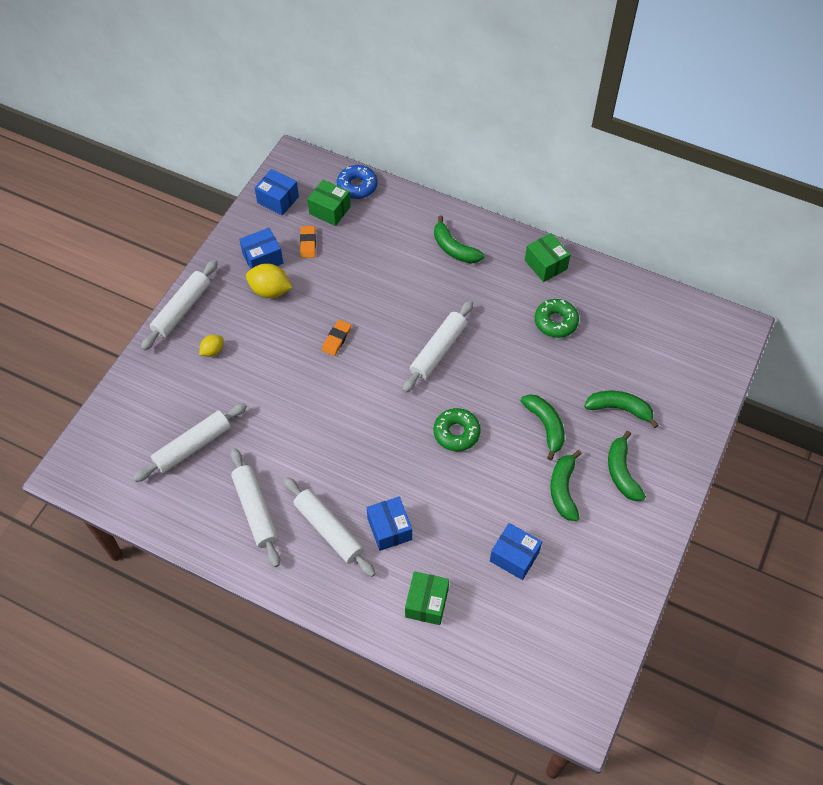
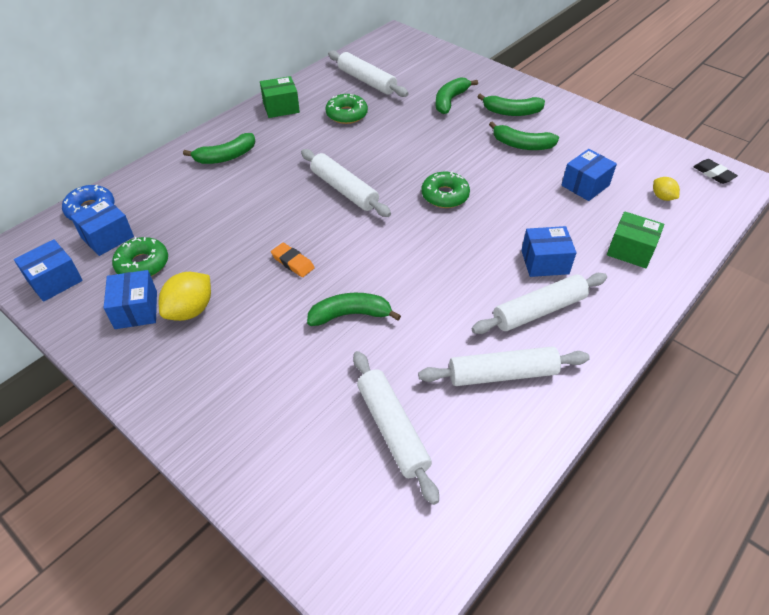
camera: 75 degrees left, 10 degrees down
white rolling pin [141,260,218,351] -> white rolling pin moved to [328,50,409,97]
yellow lemon [199,335,223,357] -> yellow lemon moved to [653,177,680,201]
orange eraser [300,226,316,258] -> green donut [112,237,168,276]
green box [307,179,351,226] -> blue box [71,198,134,256]
green banana [521,394,565,460] -> green banana moved to [307,293,401,326]
none -> black eraser [693,159,738,184]

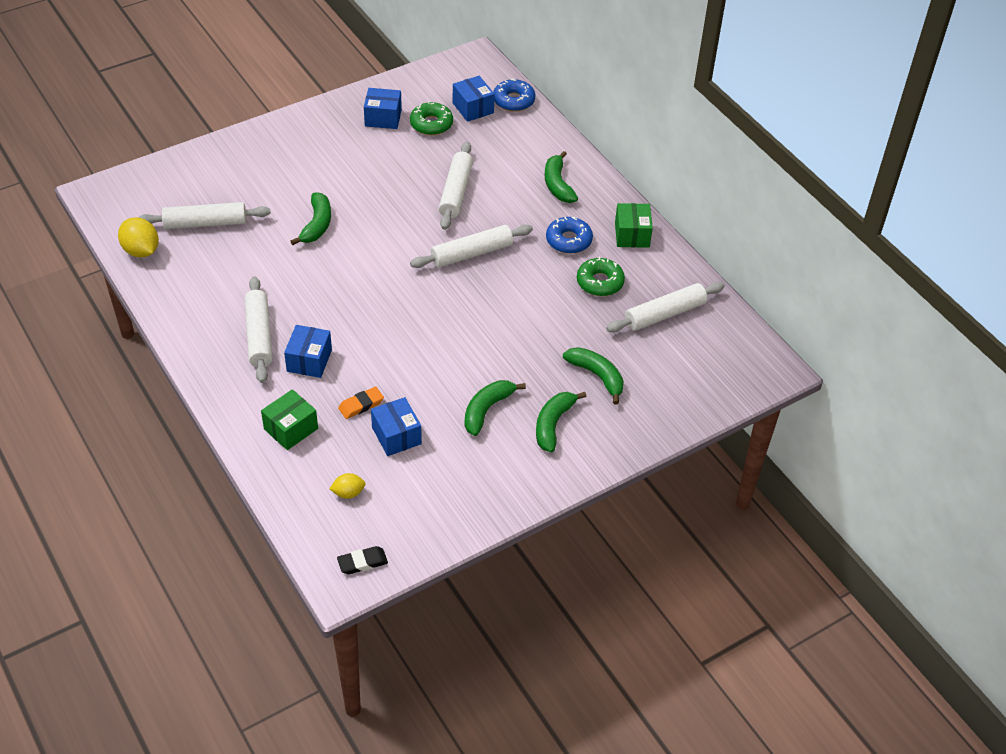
camera: 105 degrees right, 0 degrees up
blue box [14,239,83,302] -> none
yellow lemon [159,272,211,321] -> yellow lemon moved to [118,217,159,258]
orange eraser [271,243,315,277] -> orange eraser moved to [338,387,384,419]
white rolling pin [418,347,590,386] -> white rolling pin moved to [439,142,473,230]
green donut [421,171,470,208] -> none
none -> blue donut [546,217,593,254]

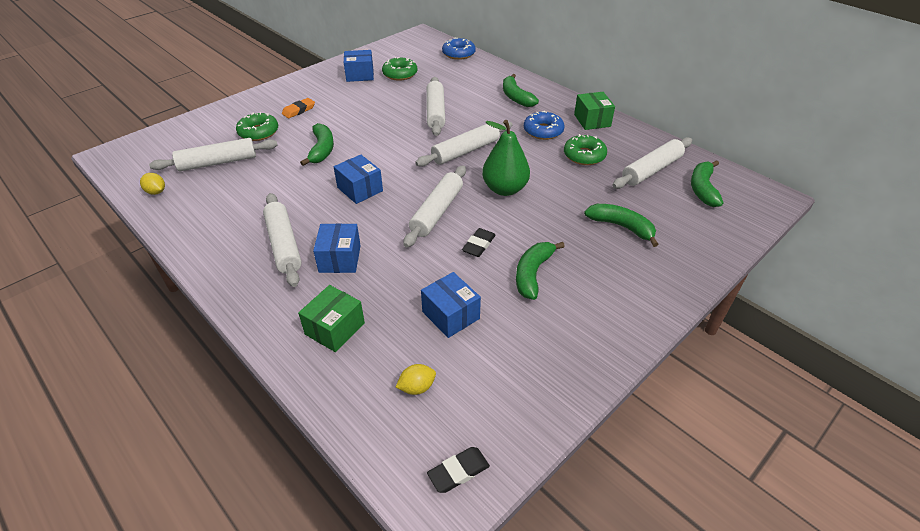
camera: 10 degrees left, 5 degrees down
yellow lemon [118,217,159,258] -> yellow lemon [140,173,165,195], size x0.58
orange eraser [338,387,384,419] -> orange eraser moved to [282,98,315,119]
blue box [453,76,495,122] -> blue box moved to [334,155,383,204]
green banana [536,392,587,452] -> green banana moved to [691,160,723,207]
none -> green donut [236,112,278,141]
none -> white rolling pin [403,165,466,247]
none -> black eraser [462,228,496,257]
none -> green pear [482,120,530,196]

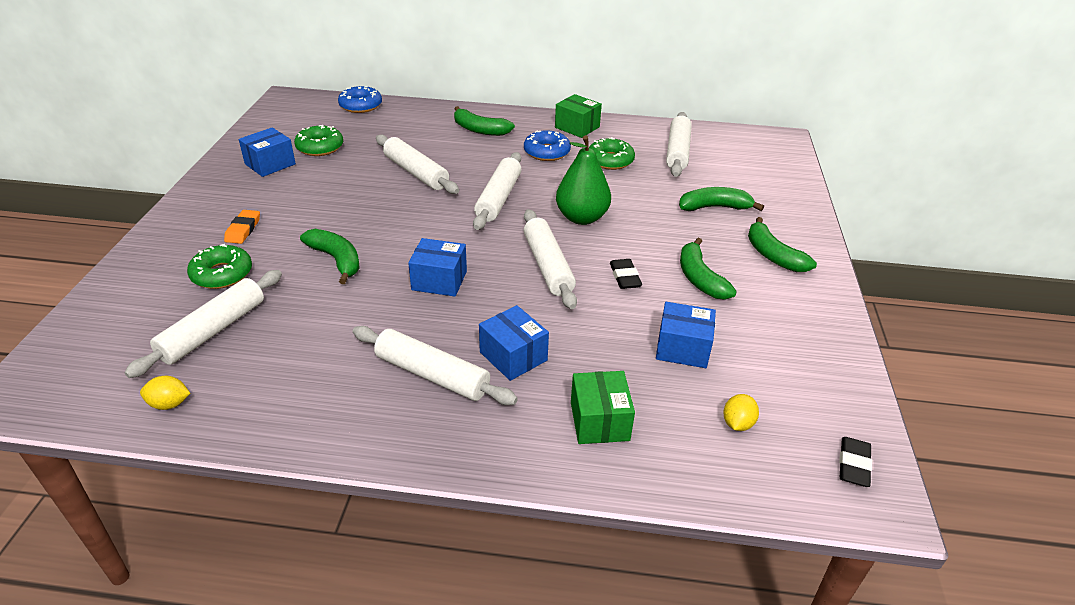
camera: 40 degrees left, 5 degrees down
green banana [691,160,723,207] -> green banana moved to [748,217,817,272]

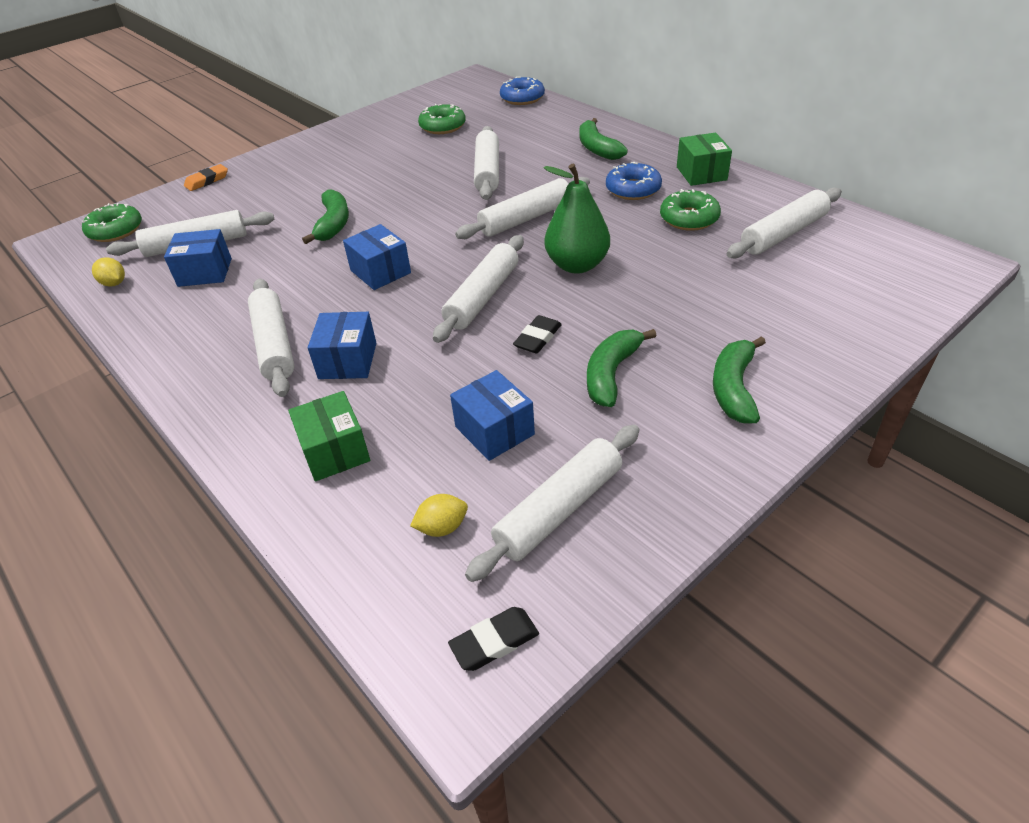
camera: 45 degrees right, 5 degrees up
green donut [187,244,252,289] -> green donut moved to [82,203,142,242]
orange eraser [224,210,260,244] -> orange eraser moved to [184,164,228,191]
blue box [239,127,296,177] -> blue box moved to [164,229,232,287]
green box [571,371,635,444] -> green box turned 60 degrees counterclockwise [288,391,370,481]
green banana [679,187,764,211] -> none
none -> white rolling pin [465,425,640,582]

